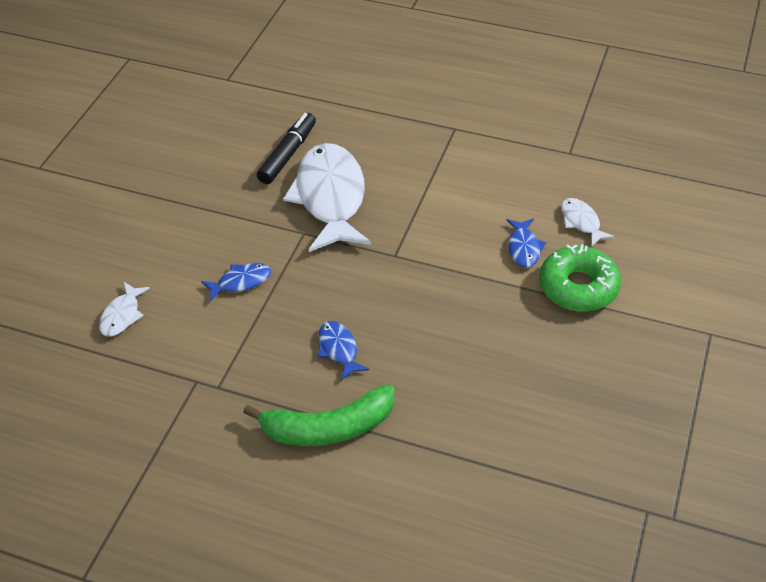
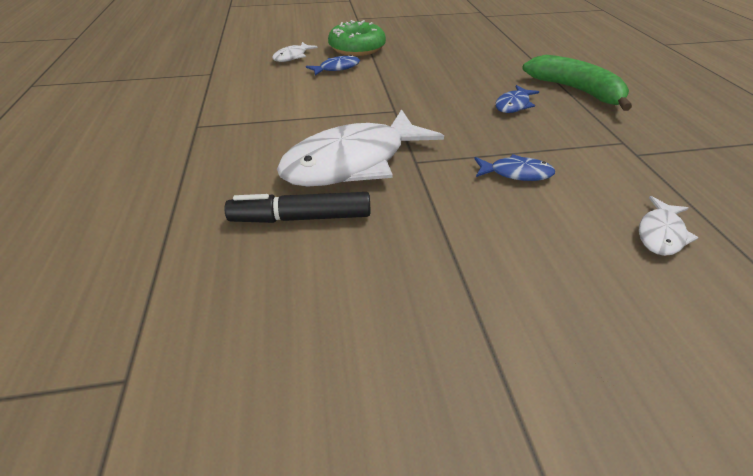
camera: 120 degrees left, 5 degrees down
white fish [99,282,150,336] -> white fish turned 135 degrees clockwise [639,196,698,256]
blue fish [201,263,271,302] -> blue fish turned 150 degrees clockwise [474,154,555,181]

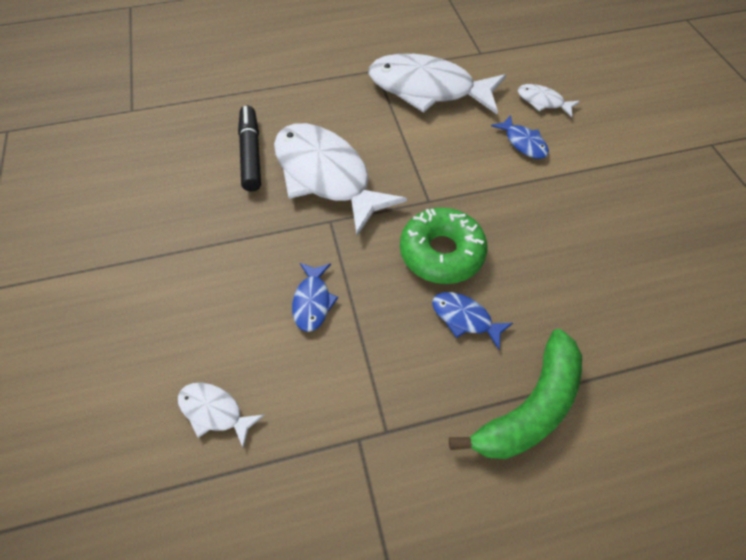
camera: 85 degrees right, 15 degrees up
green donut [328,20,386,56] -> green donut moved to [400,208,488,284]
none -> white fish [368,54,506,114]

